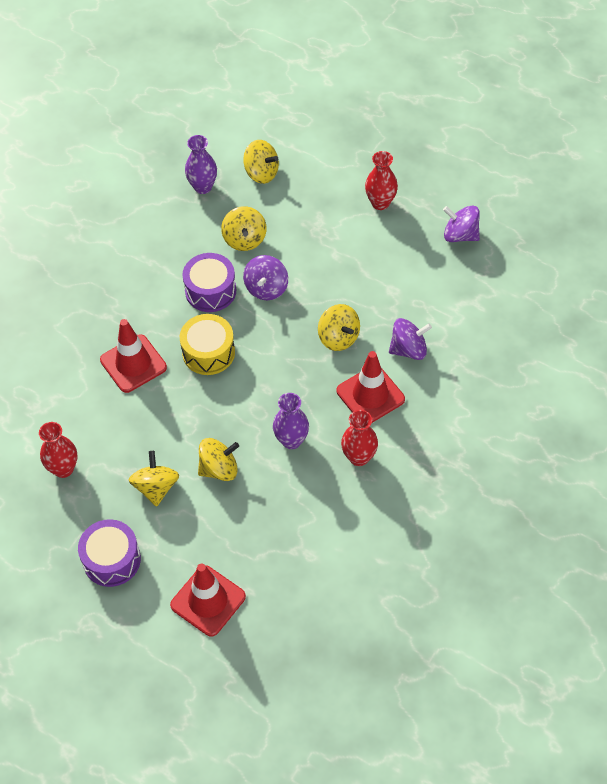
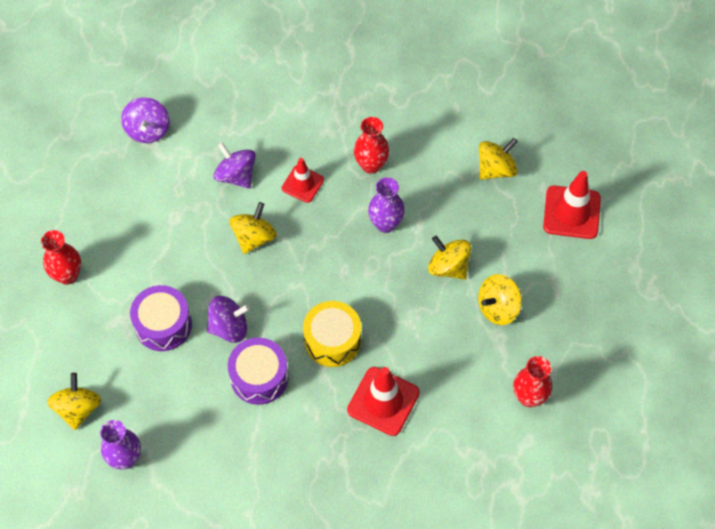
camera: 120 degrees left, 5 degrees up
purple drum [78,519,141,587] -> purple drum moved to [130,285,192,351]
yellow spinning top [221,206,266,251] -> yellow spinning top moved to [479,138,518,180]
red traffic cone [337,351,405,423] -> red traffic cone [282,158,324,203], size x0.63
purple spinning top [443,206,480,242] -> purple spinning top moved to [121,97,169,143]

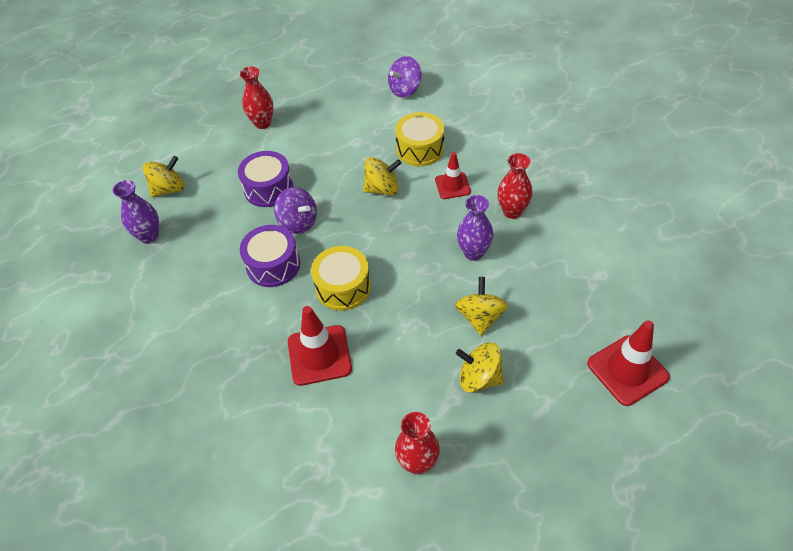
camera: 55 degrees right, 10 degrees down
purple spinning top [214,142,256,188] -> yellow drum [395,112,444,166]
yellow spinning top [479,138,518,180] -> none

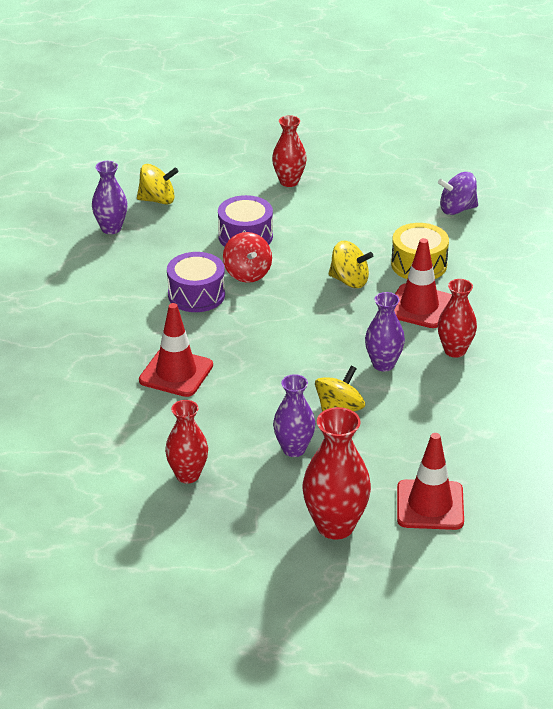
camera: 30 degrees right, 15 degrees down
purple spinning top [274,187,317,234] -> red spinning top [223,232,272,283]
yellow drum [311,246,371,311] -> none
red traffic cone [435,152,471,199] -> red traffic cone [394,238,452,328], size x1.58
yellow spinning top [456,343,504,393] -> purple vase [273,374,315,457]
none -> red vase [302,407,371,539]

